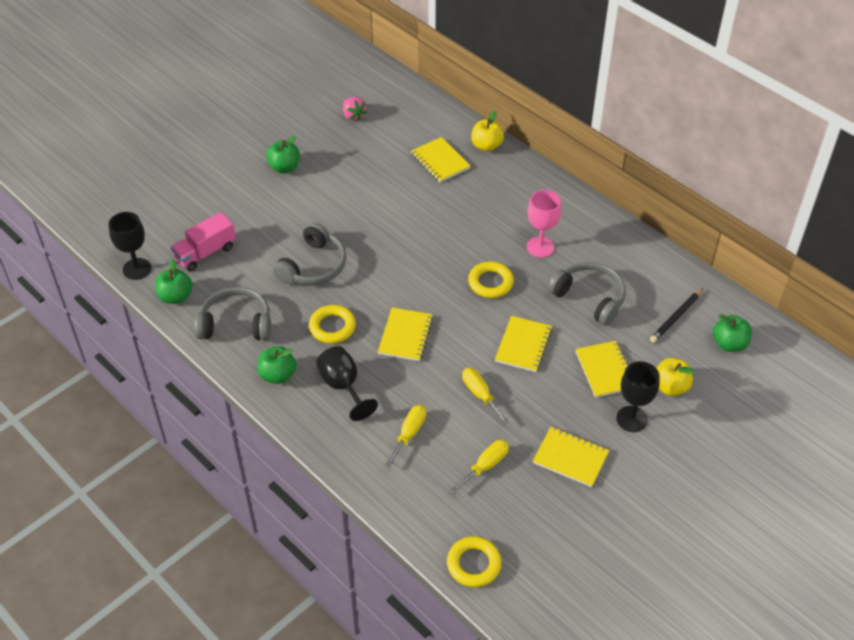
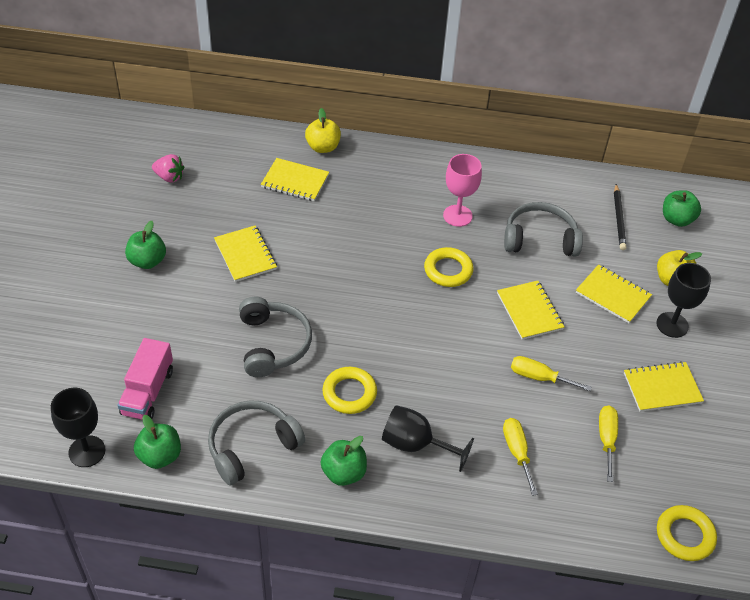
camera: 40 degrees left, 0 degrees up
yellow notebook [378,307,433,361] -> yellow notebook moved to [214,225,277,282]

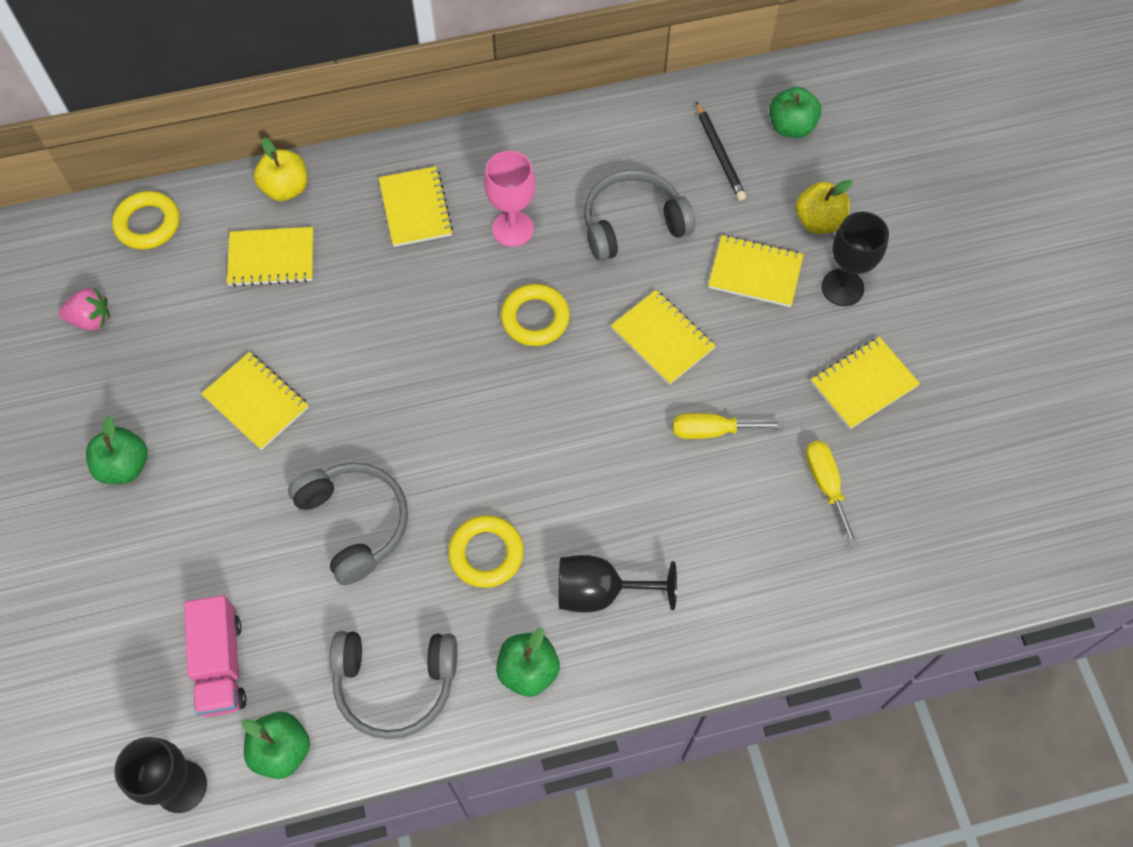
camera: 20 degrees left, 15 degrees up
grey headphones [208,400,305,485] -> grey headphones turned 120 degrees counterclockwise [330,631,457,739]
yellow screwdriver [503,418,538,496] -> none
yellow ring [657,505,717,561] -> yellow ring moved to [112,191,180,250]
none -> yellow notebook [379,166,453,247]

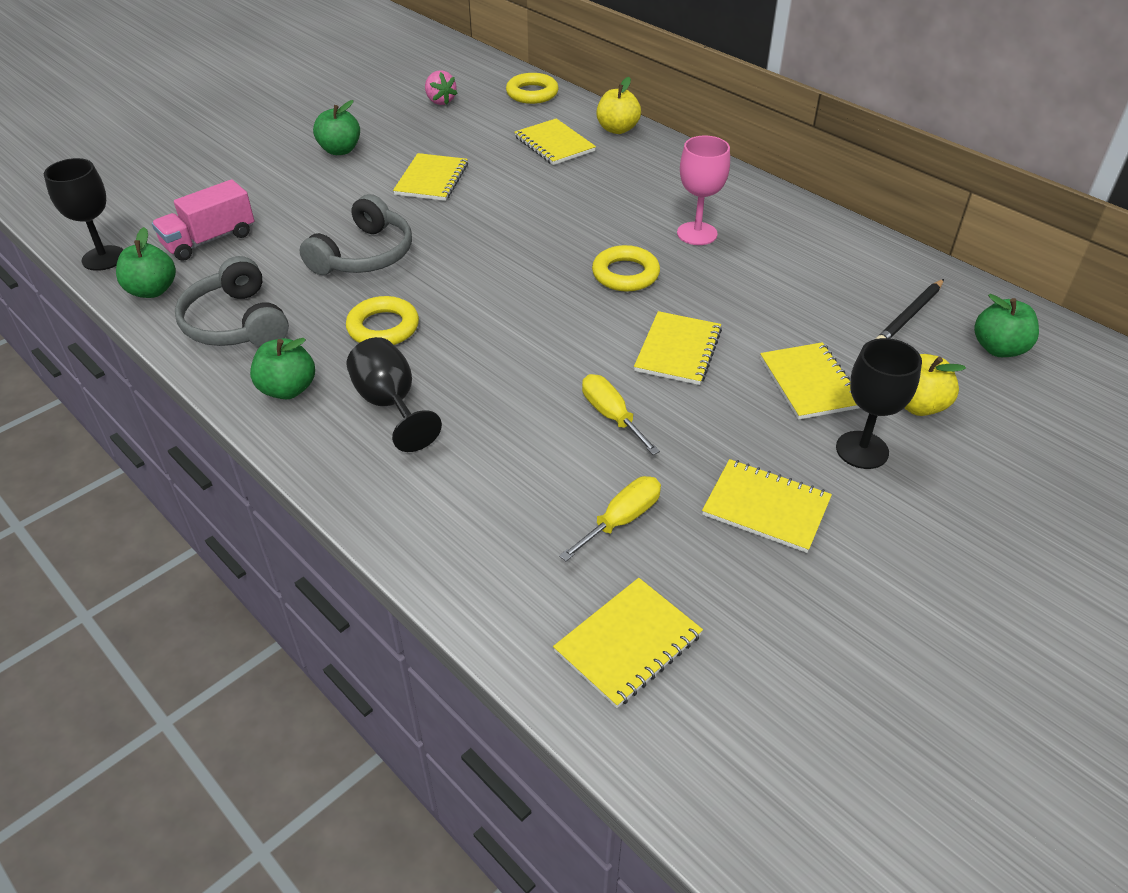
camera: 60 degrees right, 20 degrees down
yellow notebook [379,166,453,247] -> yellow notebook moved to [553,578,703,708]
grey headphones [584,170,695,261] -> none

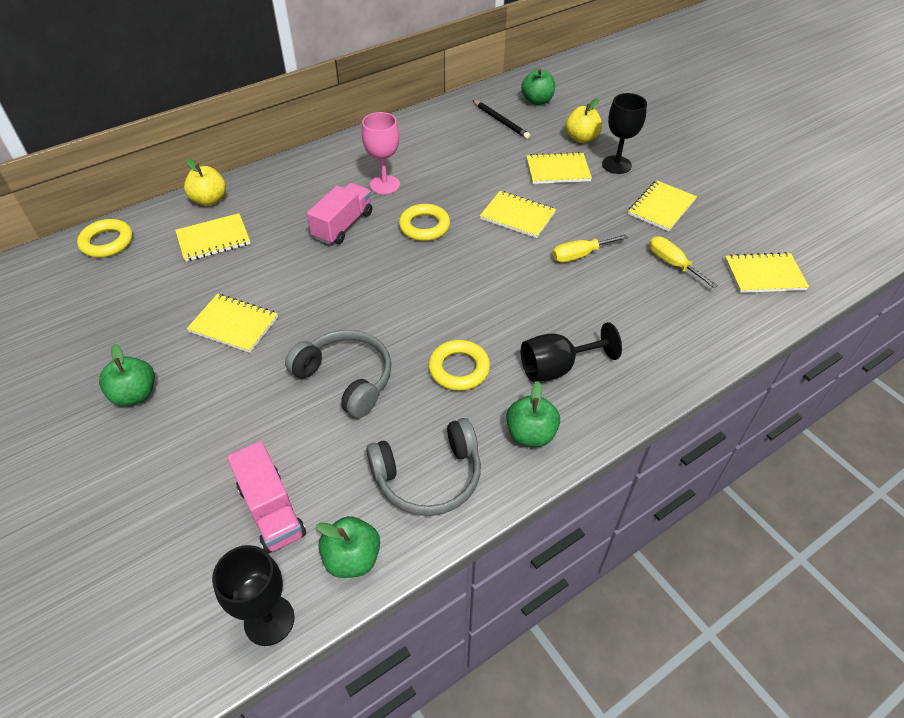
camera: 80 degrees left, 5 degrees up
pink strawberry [425,70,458,105] -> none
yellow notebook [553,578,703,708] -> yellow notebook turned 60 degrees counterclockwise [725,252,809,293]
none -> pink truck [307,183,372,245]

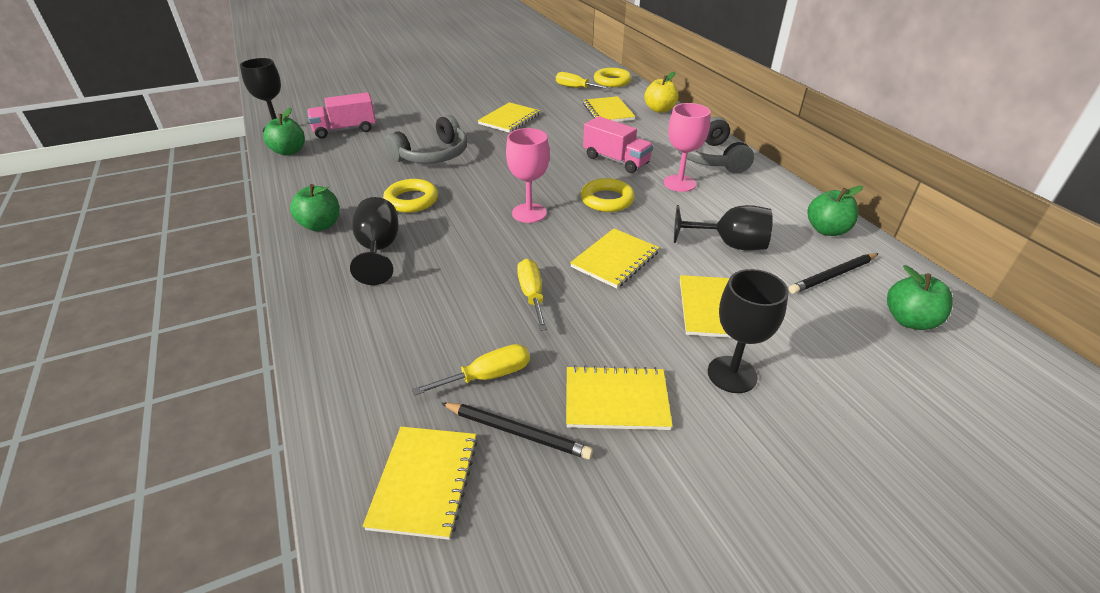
camera: 100 degrees right, 10 degrees down
green apple [99,344,155,406] -> green apple moved to [807,186,863,236]
grey headphones [366,418,481,516] -> grey headphones moved to [677,117,754,173]
yellow apple [566,98,602,143] -> none
yellow notebook [628,180,697,231] -> yellow notebook turned 45 degrees counterclockwise [566,365,673,430]
none -> black pencil [441,403,593,459]
none -> pink goblet [506,128,550,223]
none -> yellow screwdriver [556,72,611,89]
none -> black goblet [674,205,773,251]

